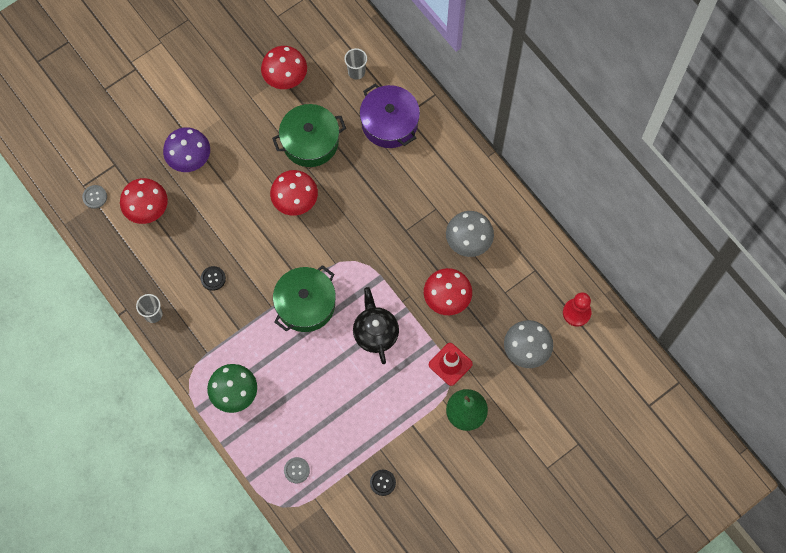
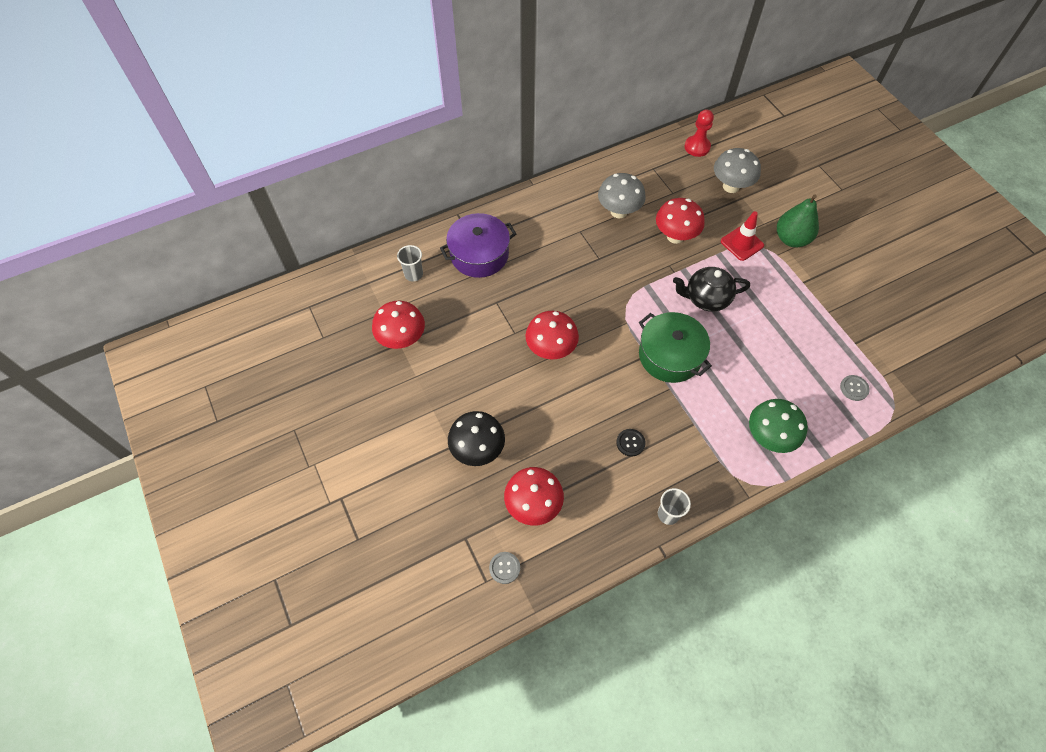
camera: 80 degrees left, 10 degrees down
purple mushroom [163,127,210,172] -> black mushroom [448,411,505,466]
green pot [272,104,346,167] -> none
black button [370,470,396,496] -> none

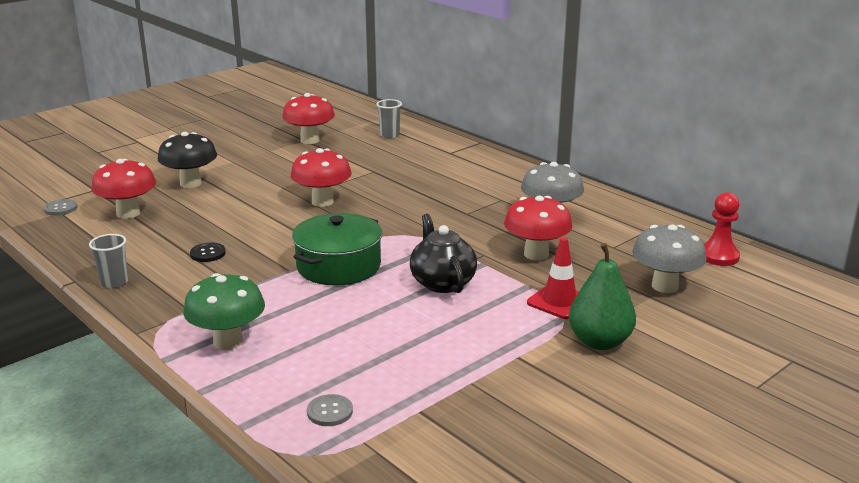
camera: 75 degrees right, 35 degrees down
purple pot [440,213,516,278] -> none

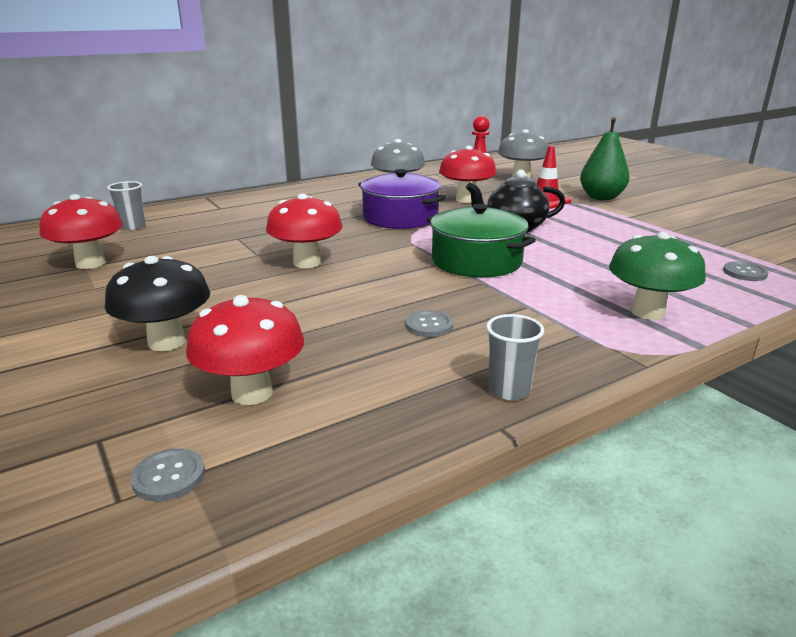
camera: 80 degrees left, 0 degrees up
black button [190,243,226,262] -> grey button [406,310,453,337]
none -> purple pot [358,169,446,229]

